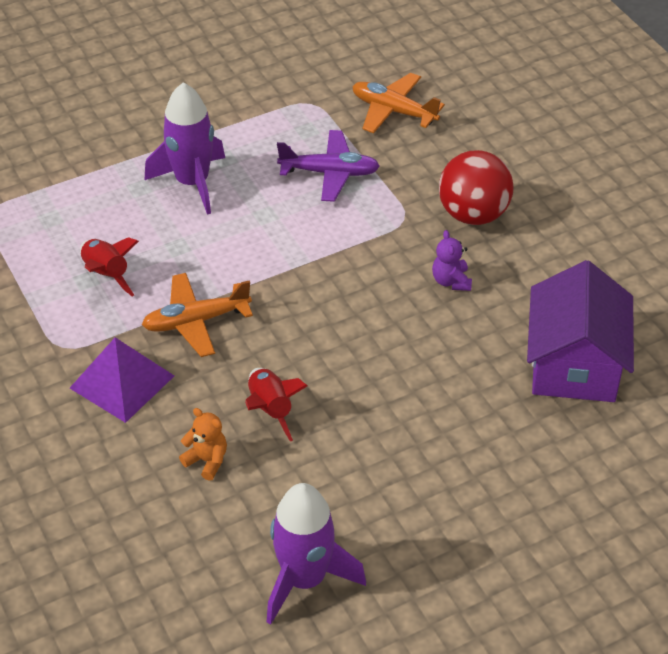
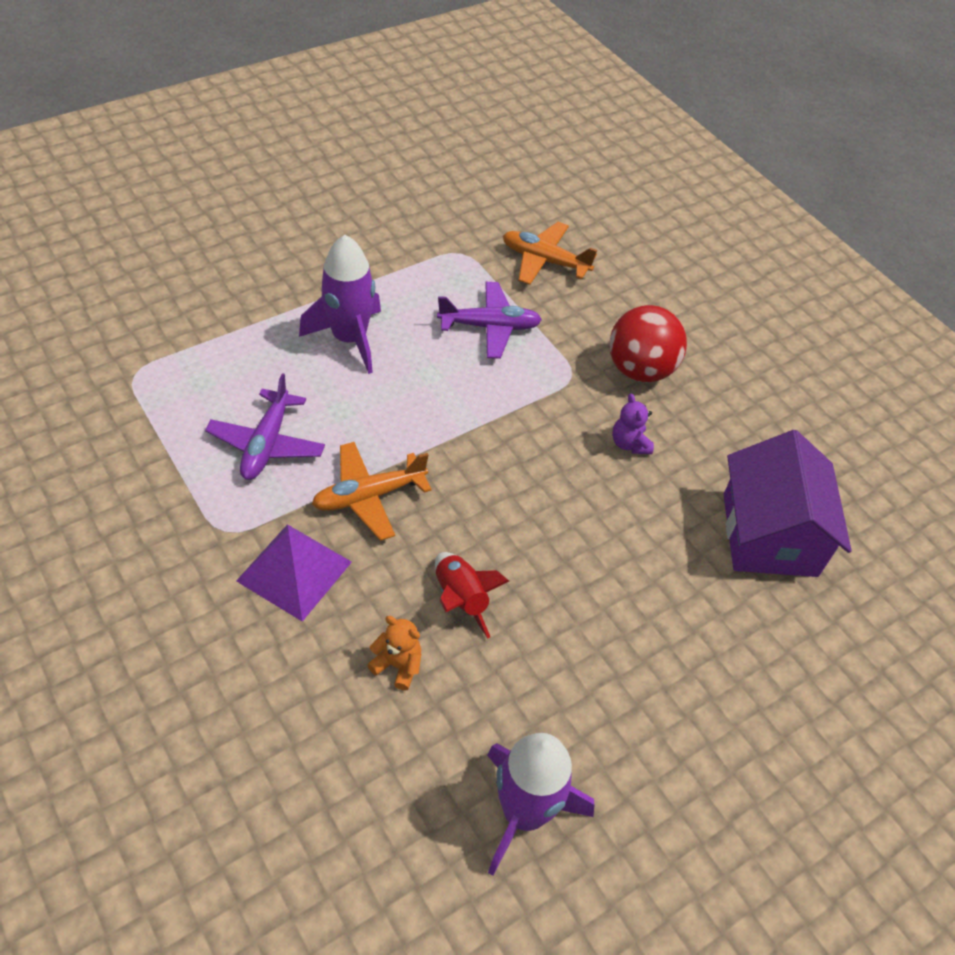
camera: 10 degrees left, 5 degrees up
red rocket [80,237,139,296] -> purple plane [205,373,325,480]

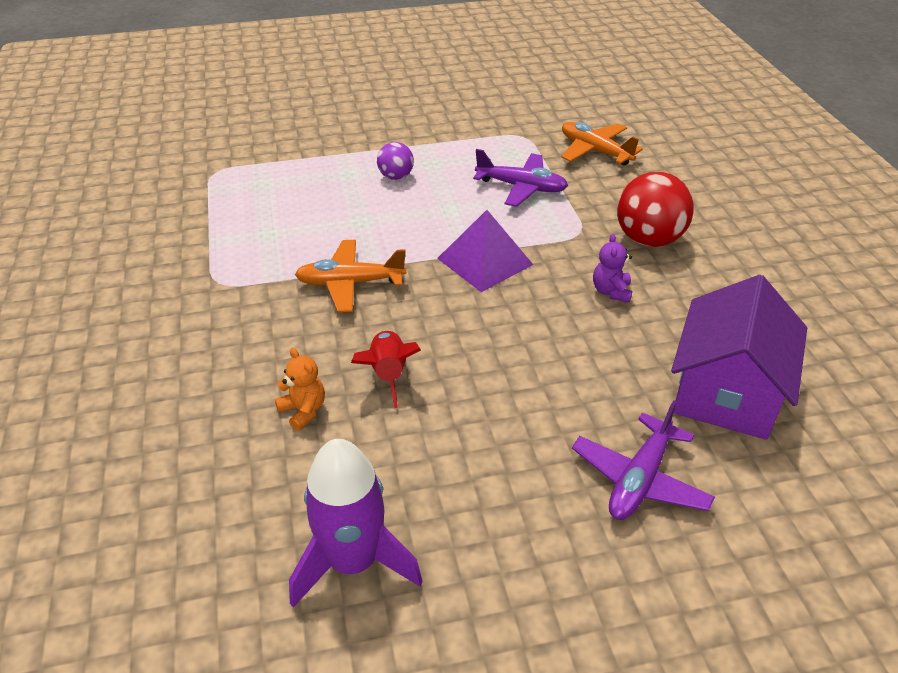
camera: 25 degrees right, 10 degrees down
purple plane [205,373,325,480] -> purple plane moved to [572,400,715,520]
purple pyramid [236,524,352,622] -> purple pyramid moved to [437,210,533,292]
purple rocket [299,235,381,374] -> purple ball [377,142,414,180]

